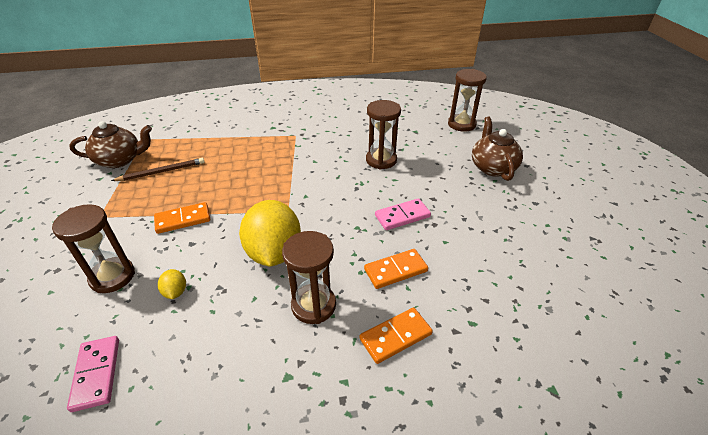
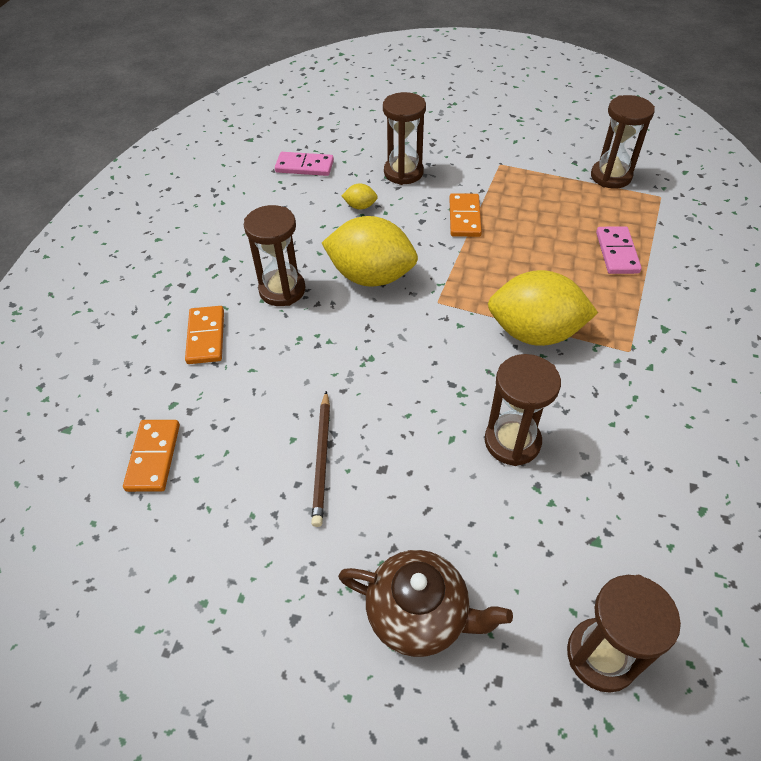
camera: 115 degrees right, 10 degrees up
brown teapot [69,121,152,168] -> brown hourglass [591,95,655,189]
brown pencil [111,158,205,181] -> brown pencil moved to [311,391,330,527]
orange domino [364,249,428,289] -> orange domino moved to [123,420,180,492]
pink domino [375,198,431,230] -> pink domino moved to [596,226,642,274]
none -> yellow lemon [488,270,598,346]

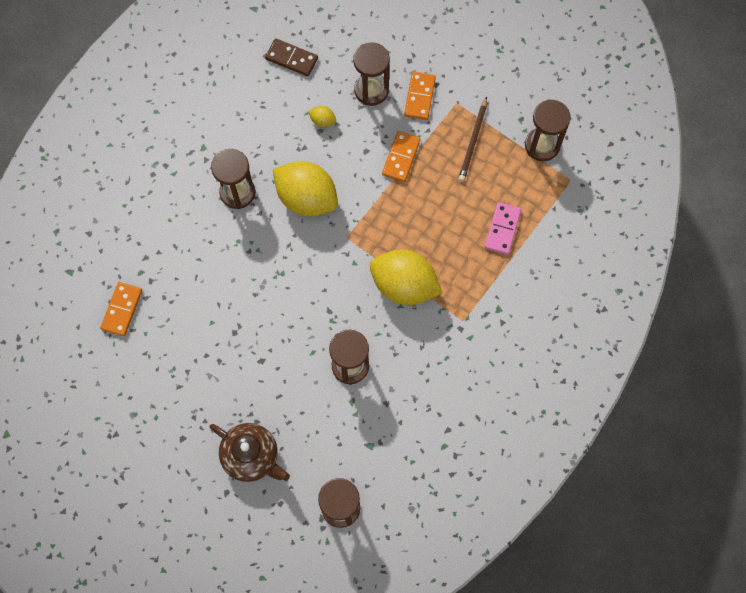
camera: 15 degrees right, 20 degrees up
orange domino [185,306,224,364] -> orange domino moved to [404,72,436,120]
pink domino [275,152,334,176] -> brown domino [265,38,318,77]
brown pencil [311,391,330,527] -> brown pencil moved to [458,97,487,182]

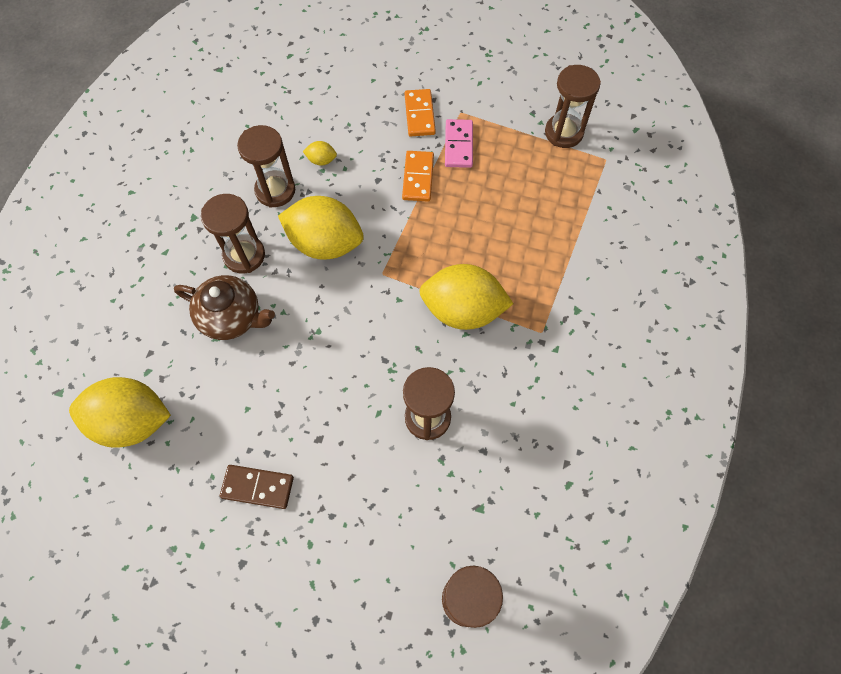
camera: 15 degrees left, 5 degrees down
orange domino [100,282,142,336] -> yellow lemon [69,377,171,448]
brown teapot [210,423,290,482] -> brown teapot moved to [174,275,275,340]
brown domino [265,38,318,77] -> brown domino moved to [220,465,294,509]
brown hourglass [353,42,390,106] -> brown hourglass moved to [237,125,295,208]
brown pencil [458,97,487,182] -> none
pink domino [484,202,521,255] -> pink domino moved to [445,119,473,168]

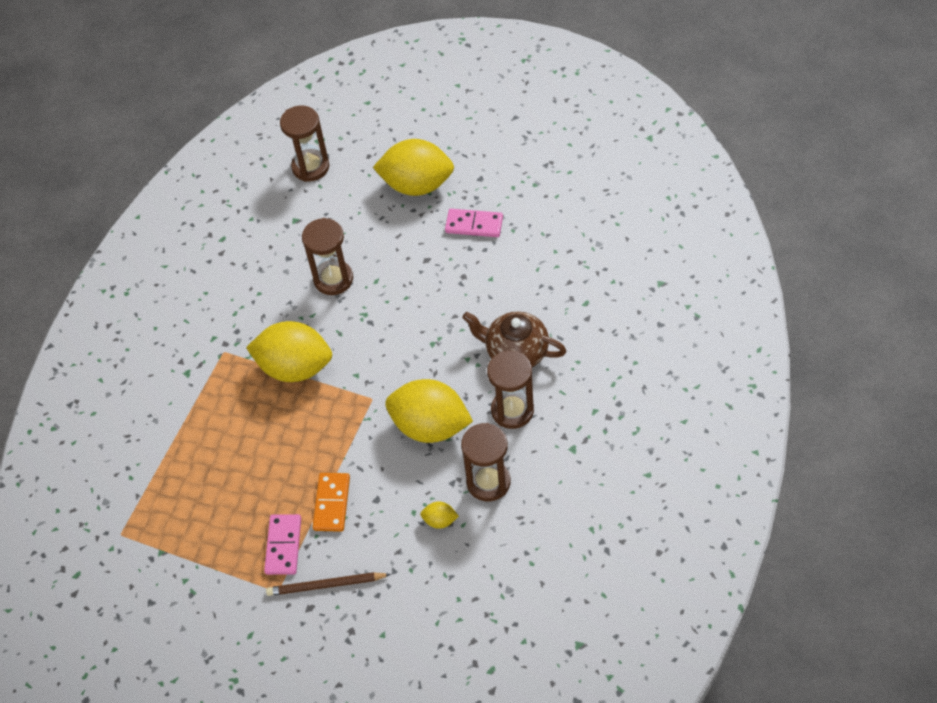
camera: 175 degrees left, 10 degrees down
yellow lemon [69,377,171,448] -> yellow lemon moved to [373,139,454,196]
brown domino [220,465,294,509] -> pink domino [445,209,503,237]
orange domino [405,89,436,136] -> brown pencil [266,572,391,596]
brown hourglass [545,65,601,148] -> none

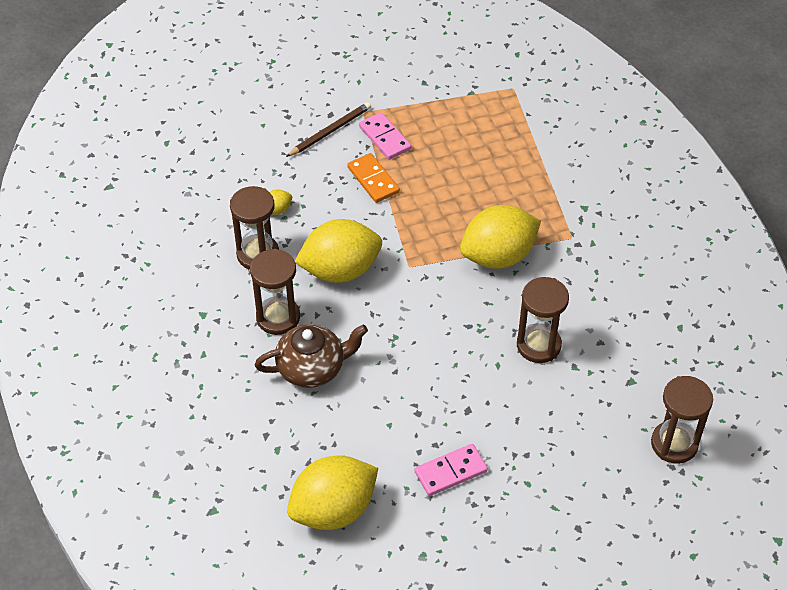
camera: 140 degrees right, 5 degrees down
yellow lemon [373,139,454,196] -> yellow lemon moved to [287,456,378,530]

